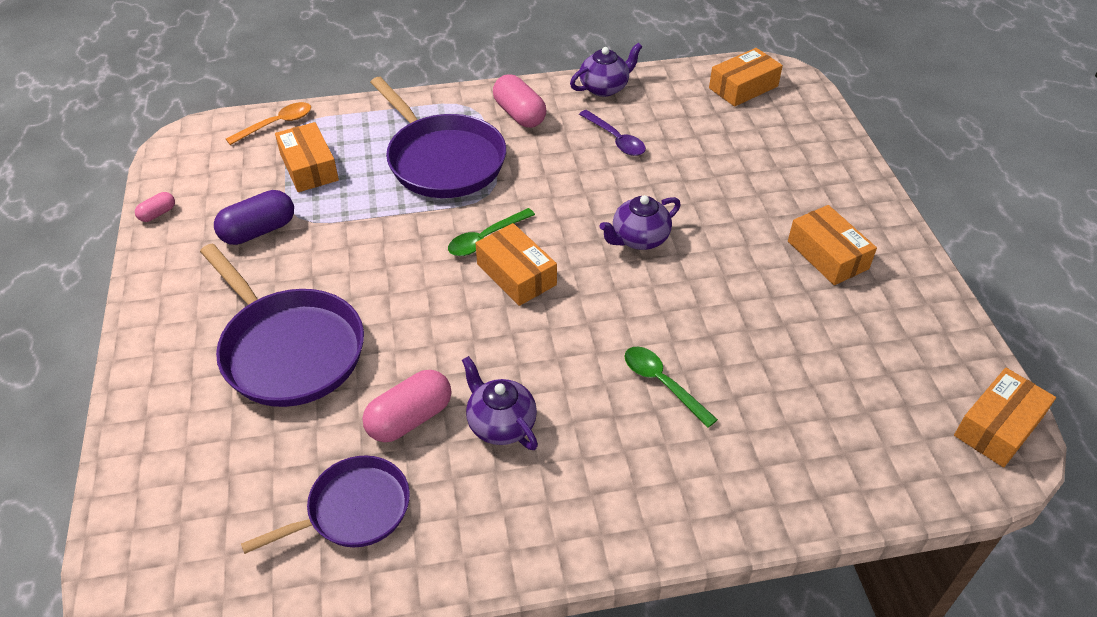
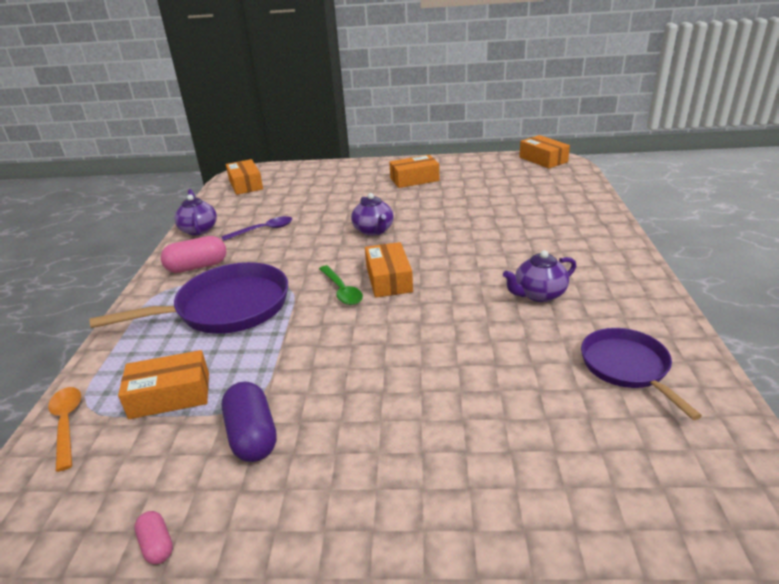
camera: 75 degrees left, 15 degrees down
purple pan [200,243,364,407] -> none
pink capsule [362,370,451,442] -> none
orange box [475,223,557,306] -> orange box turned 75 degrees counterclockwise [365,242,413,298]
green spoon [625,347,718,428] -> none

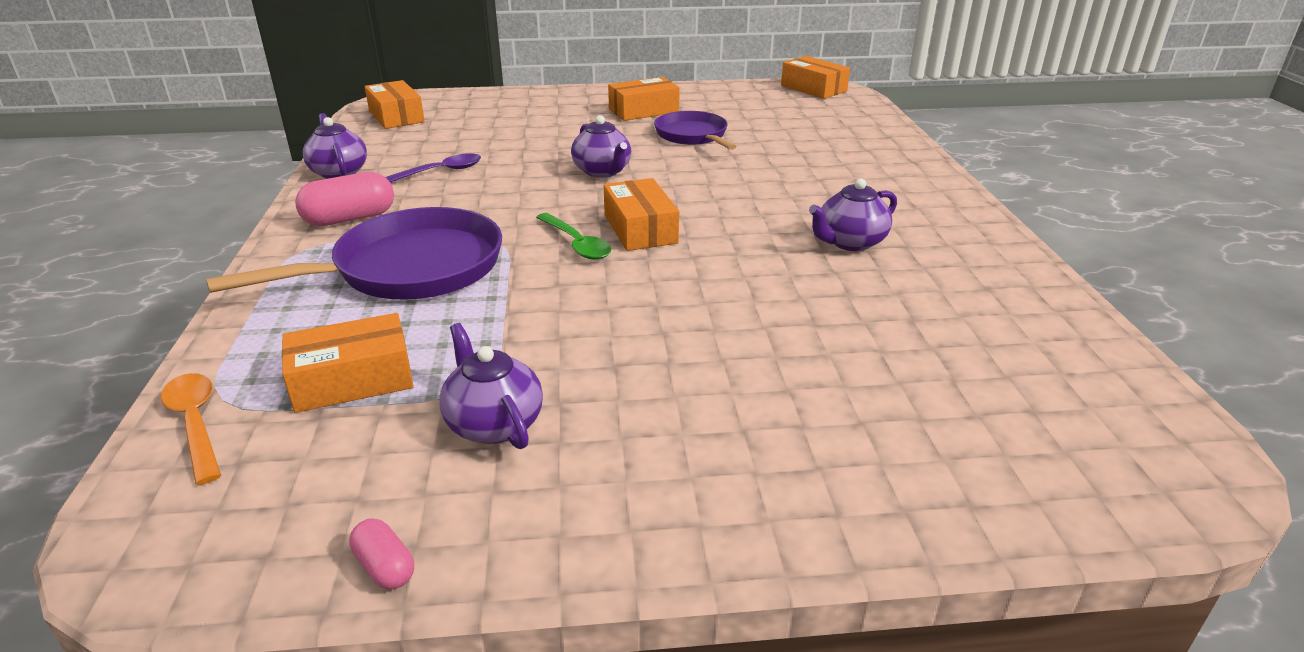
camera: 10 degrees left, 0 degrees up
purple capsule [222,381,277,462] -> purple teapot [439,323,543,449]
purple pan [581,328,702,420] -> purple pan moved to [654,111,737,150]

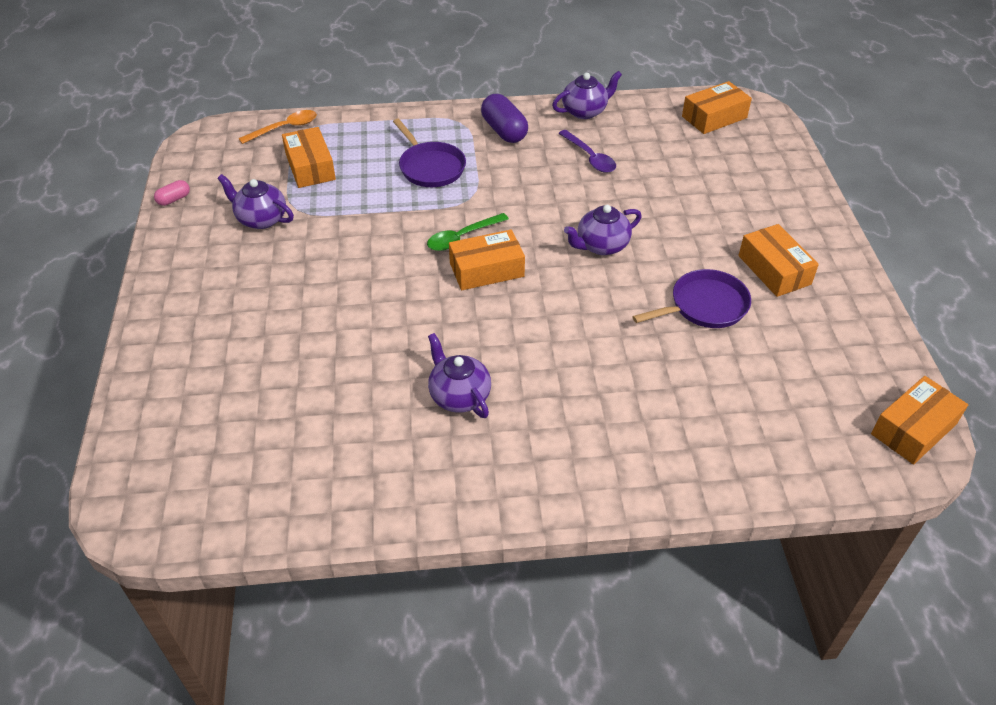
camera: 90 degrees right, 15 degrees up
purple pan [206,207,502,300] -> purple pan [393,119,466,187], size x0.62
pink capsule [295,172,394,226] -> purple capsule [481,94,528,143]
purple teapot [439,323,543,449] -> purple teapot turned 120 degrees counterclockwise [217,174,294,229]

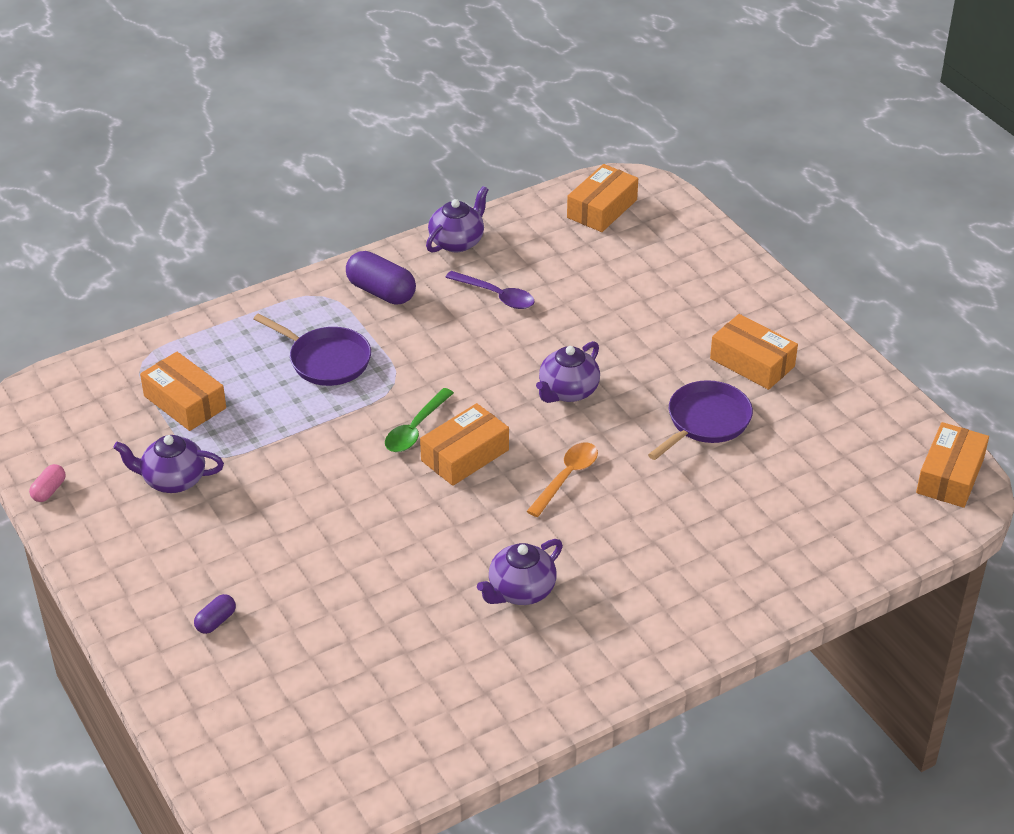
camera: 25 degrees left, 5 degrees down
orange spoon [239,110,317,144] -> orange spoon moved to [527,443,598,517]
purple teapot [428,333,491,418] -> purple teapot turned 75 degrees counterclockwise [477,539,563,605]
none -> purple capsule [194,594,236,634]

